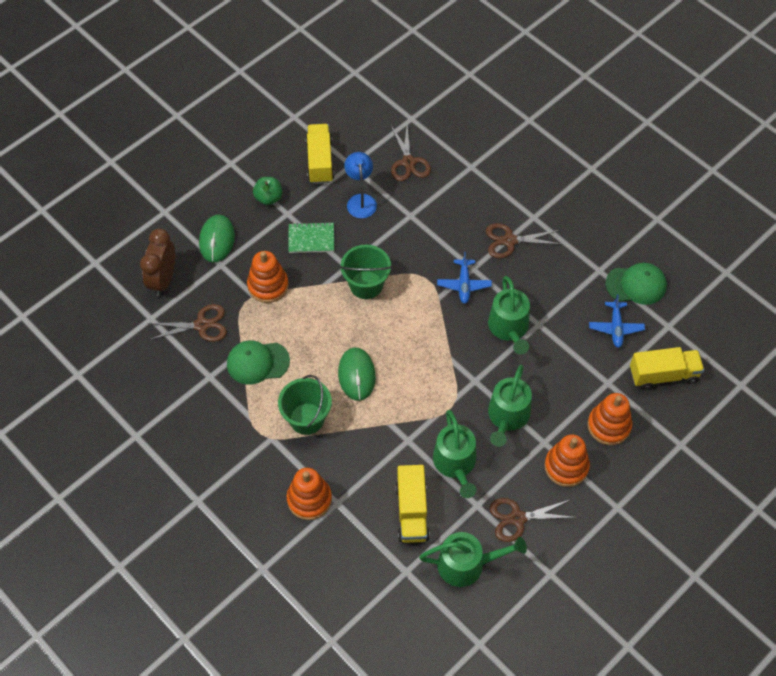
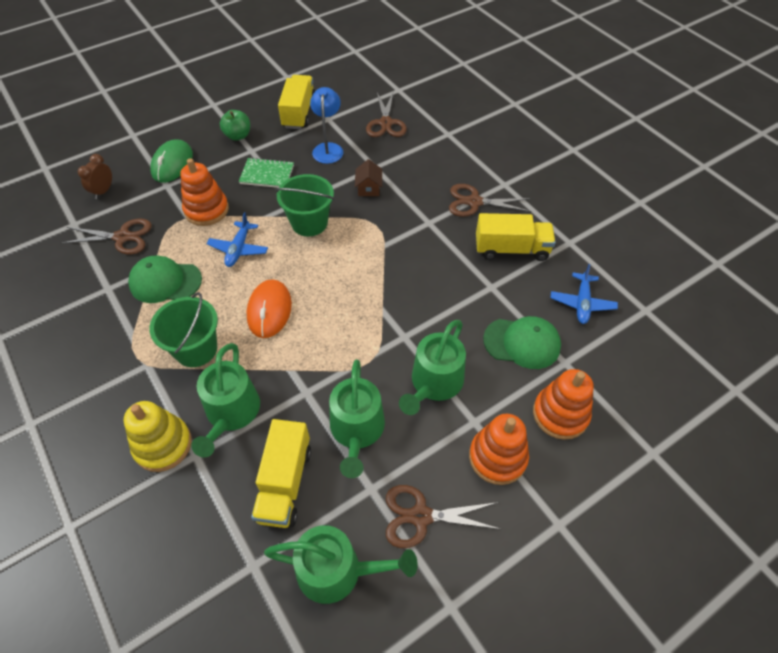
camera: 10 degrees right, 5 degrees down
brown clock [140,228,175,296] -> brown clock [78,154,112,199], size x0.59
orange stacking toy [287,468,332,520] -> yellow stacking toy [123,401,192,472]
green mouse [338,347,376,401] -> orange mouse [246,279,292,338]
blue plane [437,252,492,304] -> blue plane moved to [207,212,268,267]
green watering can [488,276,530,354] -> green watering can moved to [191,343,260,458]
green cap [606,263,667,305] -> green cap moved to [483,316,561,369]
yellow truck [630,347,704,390] -> yellow truck moved to [476,213,556,261]
none -> brown house [355,159,382,196]

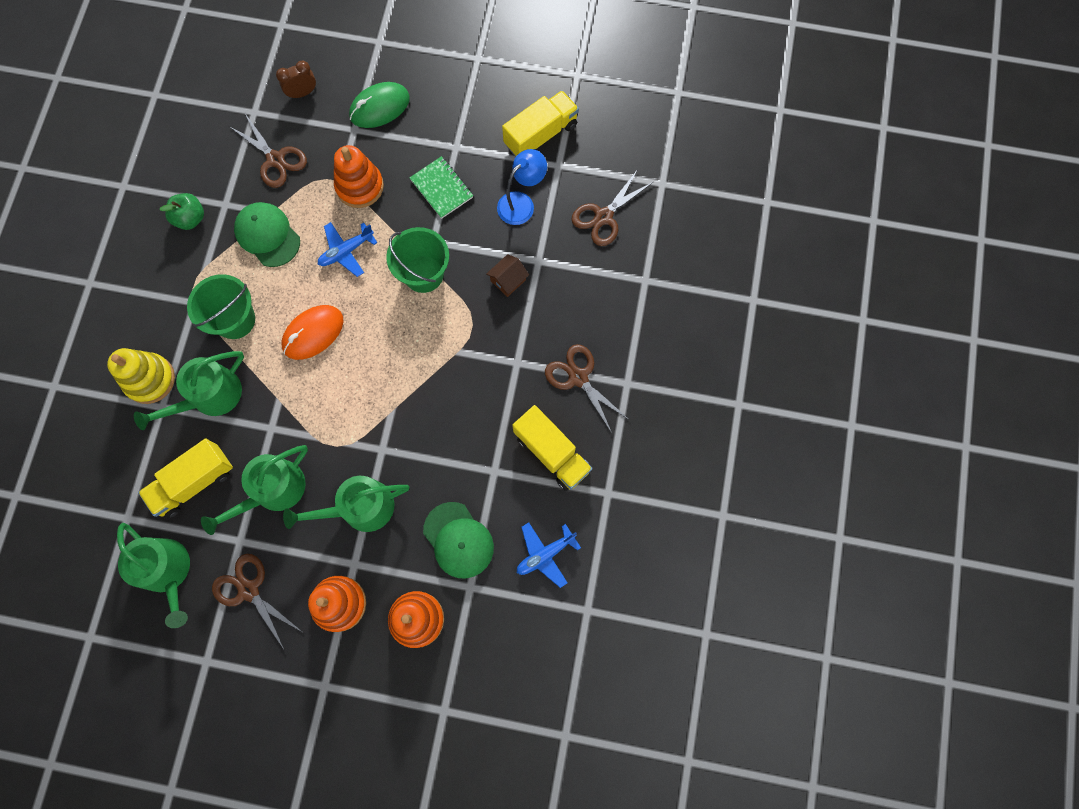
camera: 45 degrees right, 20 degrees up
green apple [220,110,250,141] -> green apple moved to [160,193,204,230]

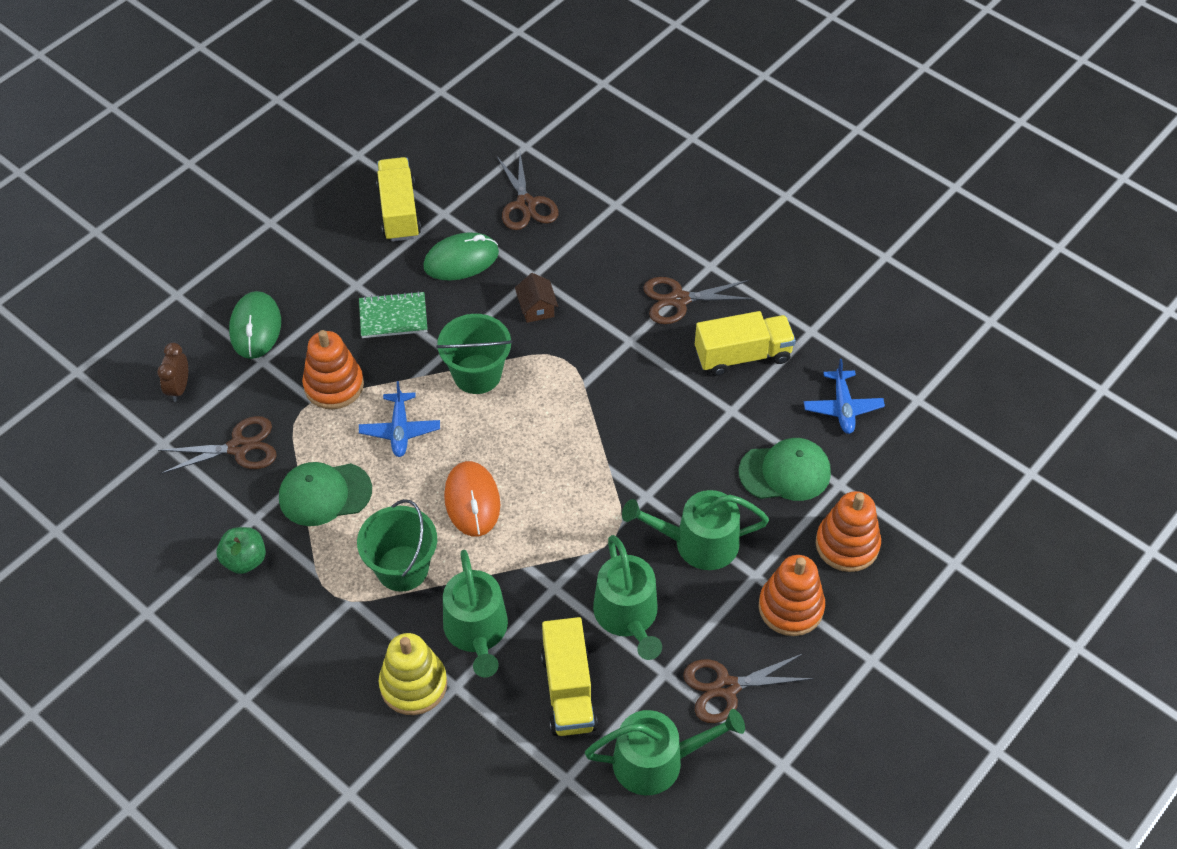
camera: 60 degrees left, 20 degrees down
green watering can [283,476,409,532] -> green watering can turned 75 degrees clockwise [622,490,769,570]
blue lamp [497,149,547,225] -> green mouse [423,232,499,281]

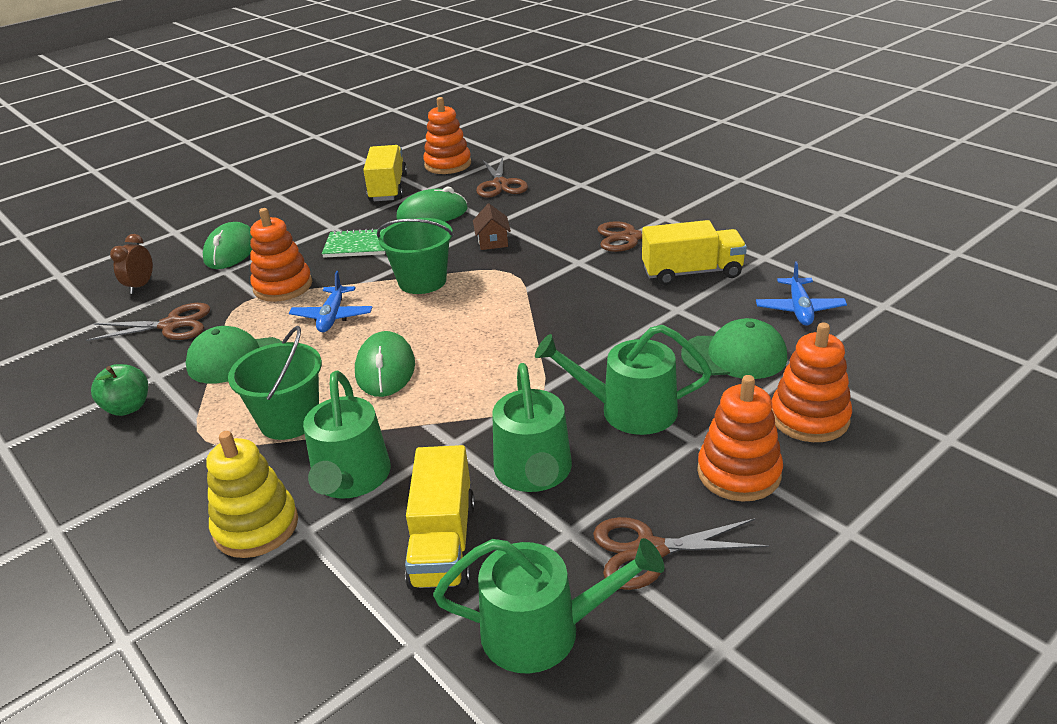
camera: 10 degrees right, 20 degrees down
orange mouse [444,461,500,537] -> green mouse [355,331,415,397]
none -> orange stacking toy [423,97,471,174]

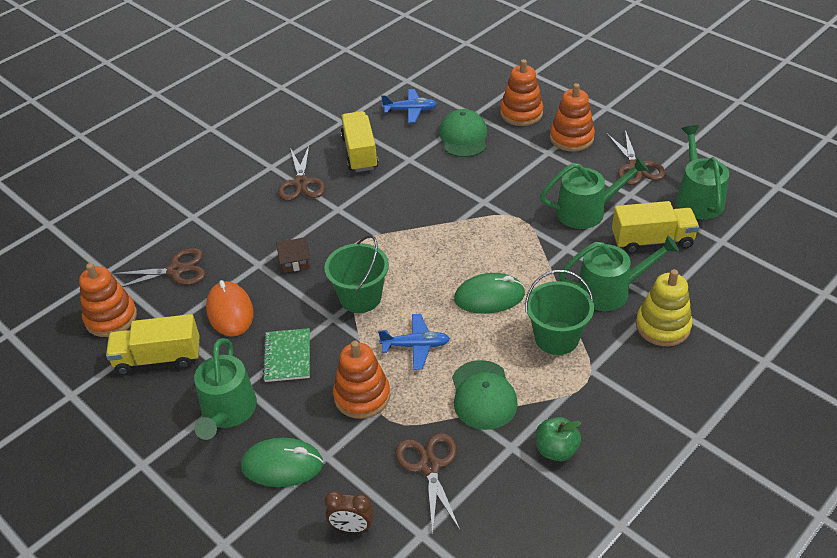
camera: 95 degrees left, 10 degrees up
green mouse [396,187,468,222] -> orange mouse [206,280,254,337]
green watering can [535,325,712,435] -> green watering can moved to [194,338,257,440]

